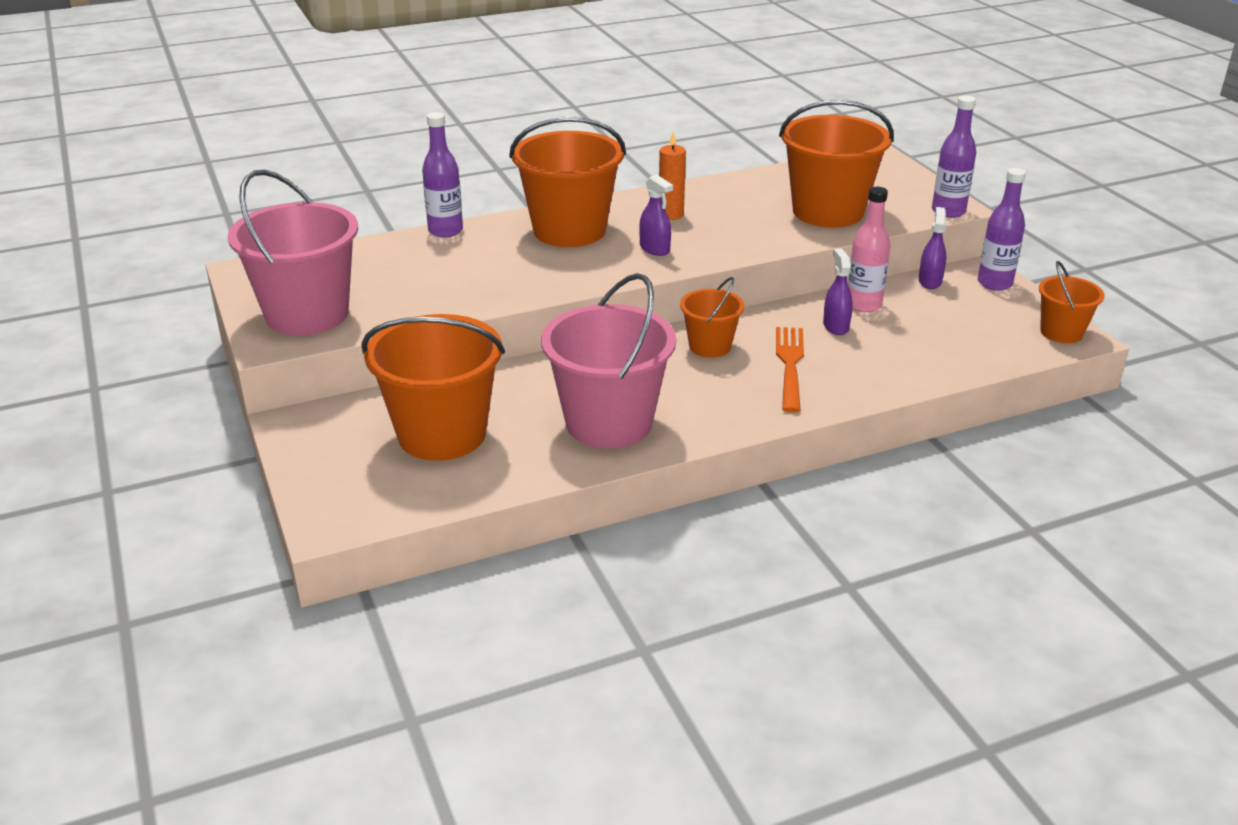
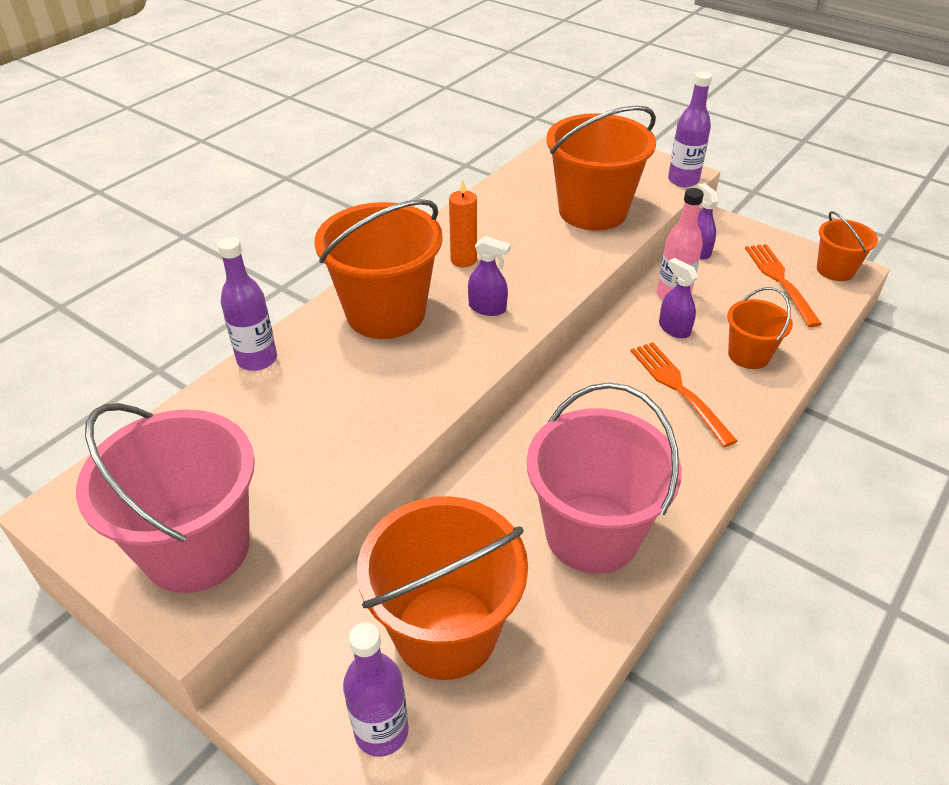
camera: 30 degrees left, 10 degrees up
orange bucket [680,277,744,358] -> orange bucket moved to [727,287,793,369]
purple bottle [978,168,1026,291] -> purple bottle moved to [343,622,409,757]
none -> orange fork [745,244,822,327]

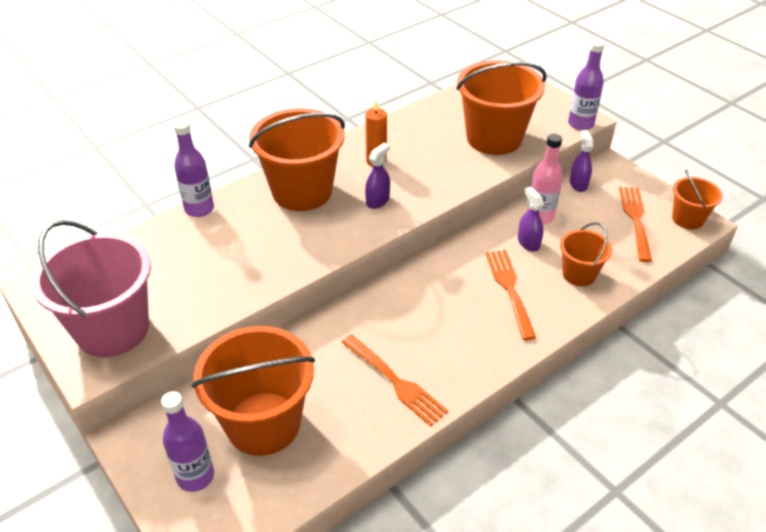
camera: 15 degrees right, 0 degrees up
purple spray bottle [468,236,511,316] -> purple spray bottle turned 90 degrees counterclockwise [365,143,390,209]
pink bucket [527,382,682,574] -> orange fork [342,335,448,427]

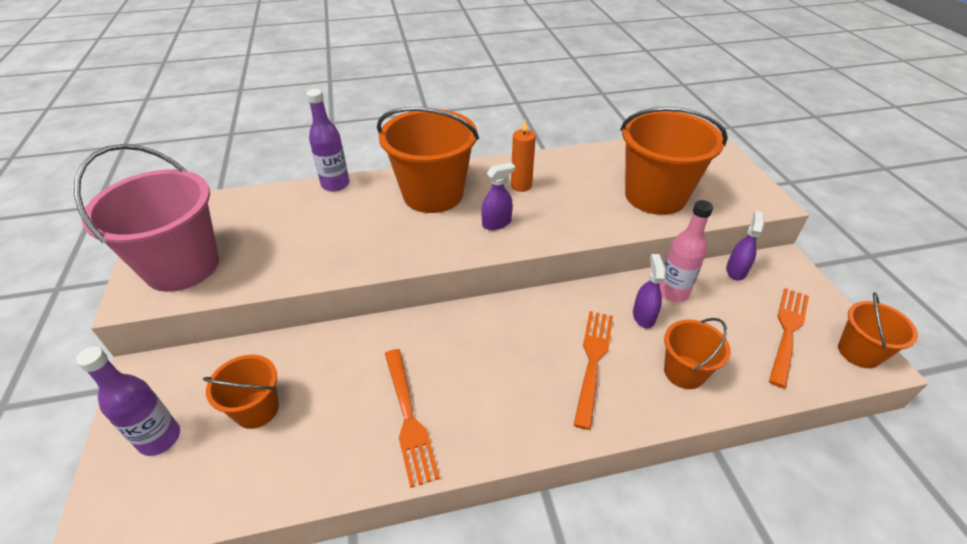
camera: 25 degrees right, 0 degrees up
orange bucket [192,326,315,456] -> orange bucket [203,355,279,429], size x0.53
purple bottle [568,40,605,131] -> none

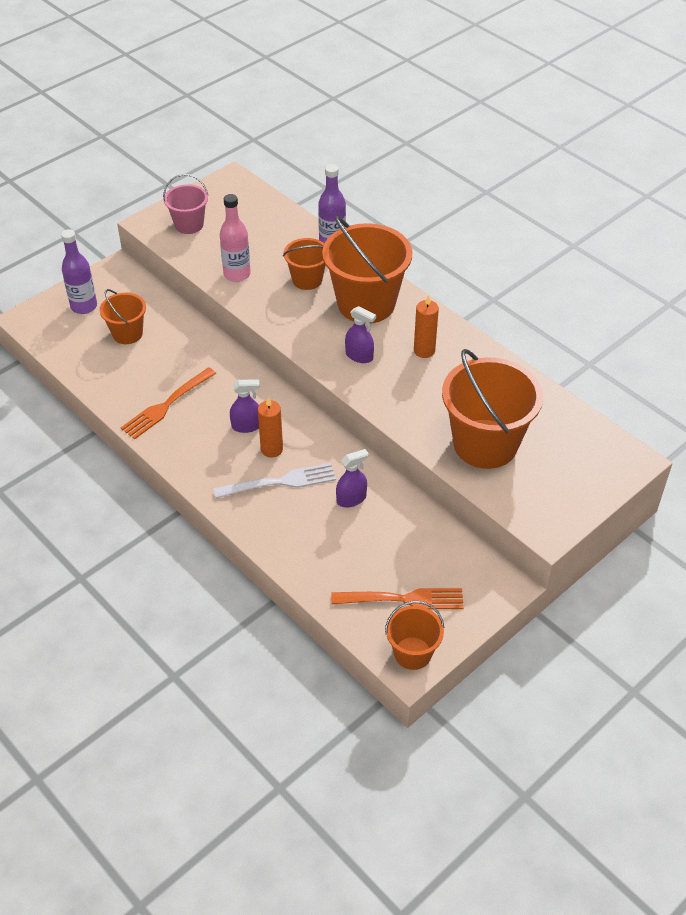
camera: 60 degrees right, 5 degrees up
pink bucket [74,144,219,292] -> pink bucket [163,174,208,234], size x0.53
orange fork [574,311,613,430] -> white fork [214,463,336,498]
pink bottle [660,200,713,302] -> pink bottle moved to [220,194,251,282]
orange bucket [664,318,731,389] -> orange bucket moved to [283,238,326,290]
purple spray bottle [726,211,764,280] -> purple spray bottle moved to [230,379,260,433]
none -> orange candle [258,397,283,458]

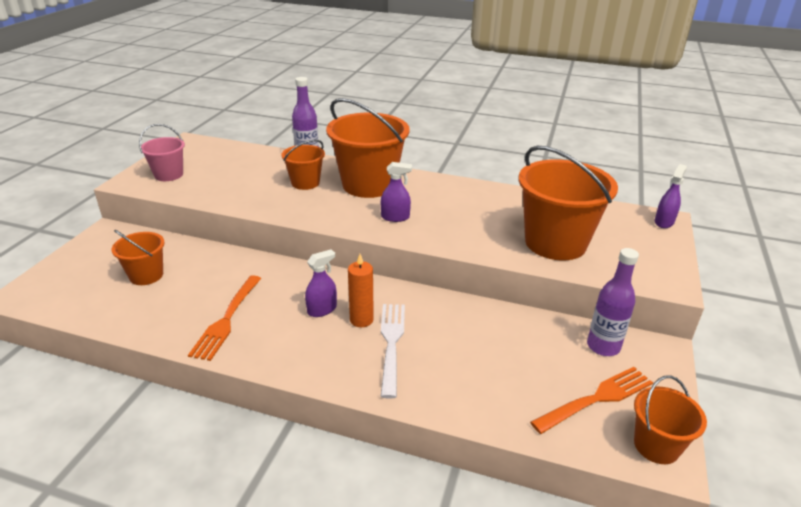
camera: 30 degrees left, 15 degrees down
purple bottle [61,229,97,314] -> purple bottle moved to [587,248,639,356]
white fork [214,463,336,498] -> white fork turned 45 degrees counterclockwise [381,304,405,399]
pink bottle [220,194,251,282] -> none
purple spray bottle [336,449,369,507] -> purple spray bottle moved to [655,164,687,228]
orange candle [414,295,439,358] -> none

